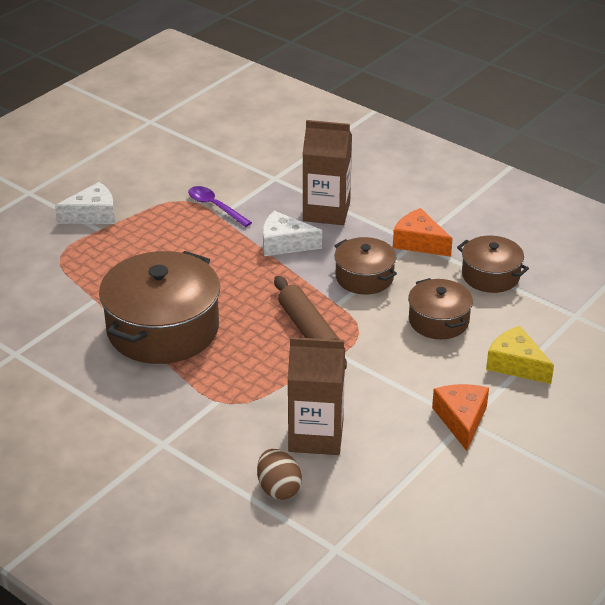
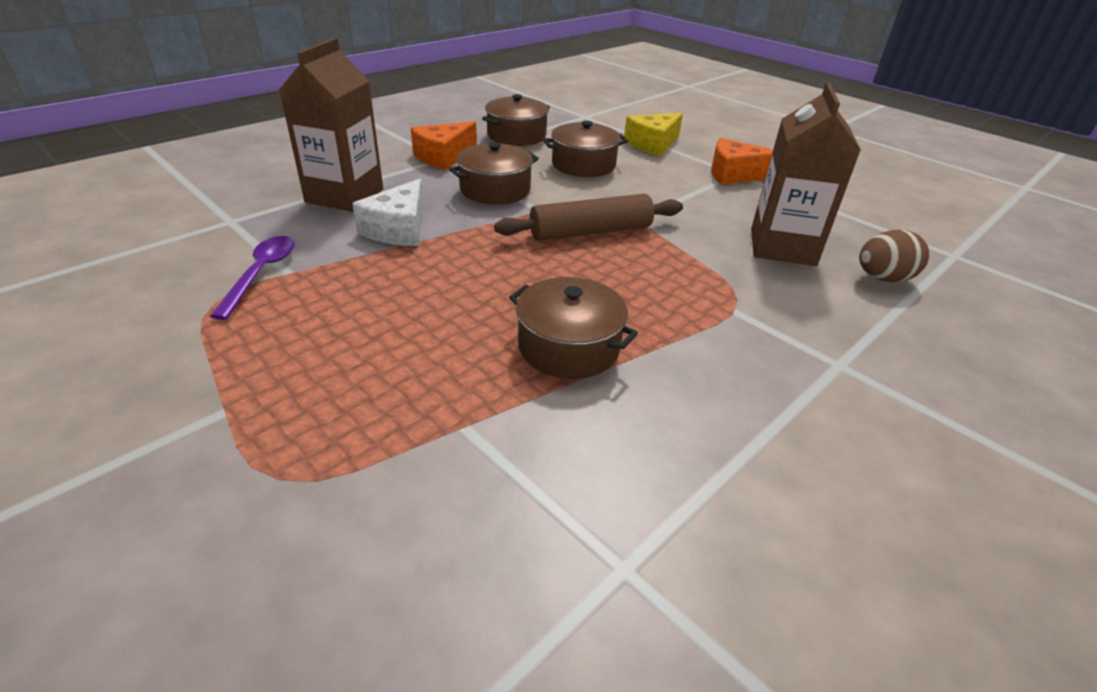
camera: 85 degrees left, 0 degrees up
white cheese [55,182,115,224] -> none
brown pot [99,251,220,364] -> brown pot [509,277,638,379], size x0.54
purple spoon [188,186,252,227] -> purple spoon turned 135 degrees clockwise [210,236,295,320]

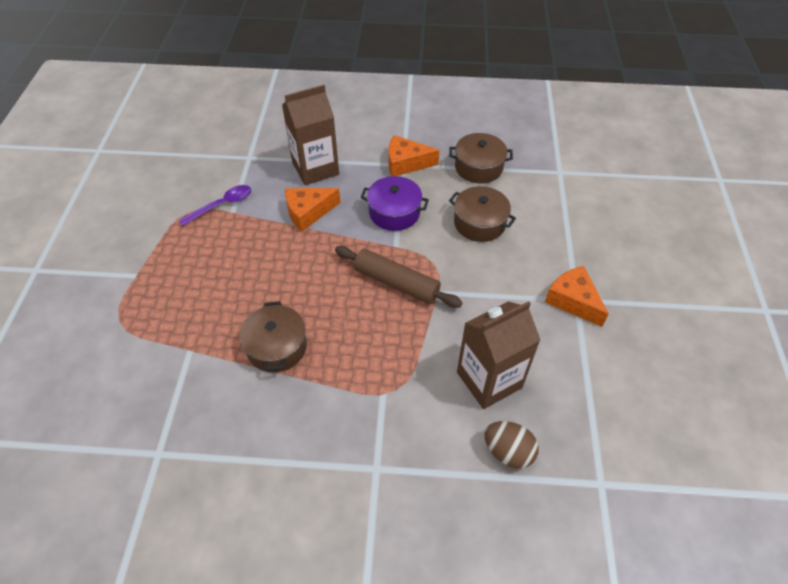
camera: 50 degrees right, 15 degrees up
white cheese [352,179,424,246] -> orange cheese [285,188,341,232]
brown pot [449,142,539,205] -> purple pot [360,176,429,231]
yellow cheese [624,113,683,156] -> none

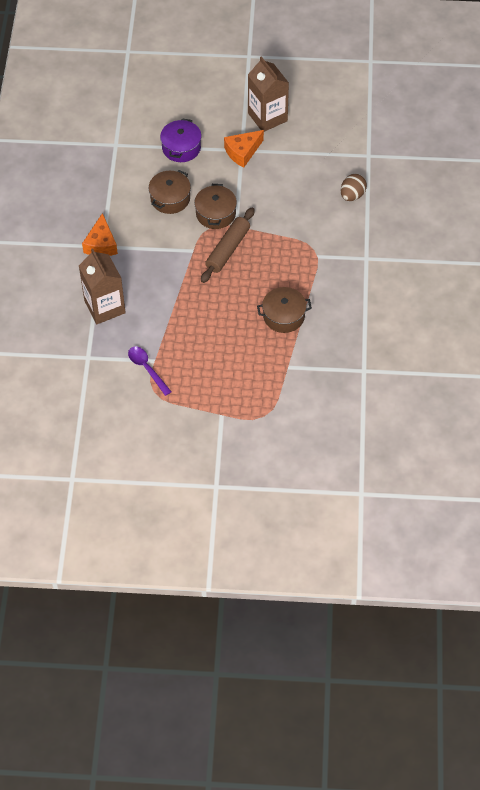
camera: 90 degrees left, 5 degrees up
orange cheese [285,188,341,232] -> none
purple pot [360,176,429,231] -> purple pot moved to [160,118,202,162]
brown pot [449,133,513,184] -> brown pot moved to [194,184,237,229]
brown carton [457,301,540,409] -> brown carton moved to [248,56,289,132]

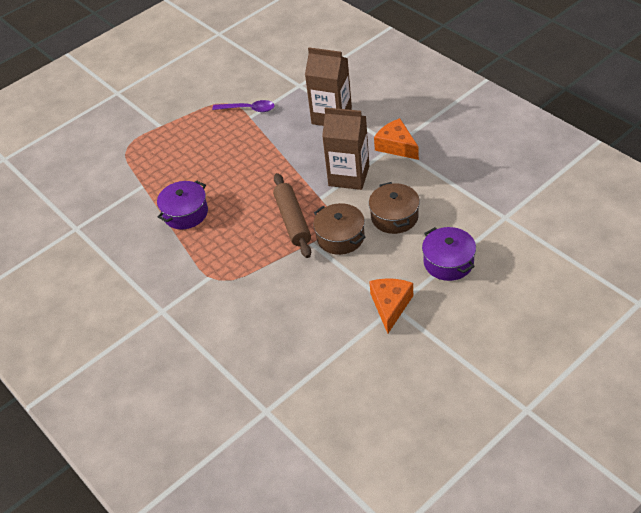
camera: 140 degrees right, 10 degrees down
brown carton [248,56,289,132] -> brown carton moved to [322,107,369,190]
brown pot [257,287,312,333] -> purple pot [157,180,208,229]
brown egg [341,174,367,201] -> none

